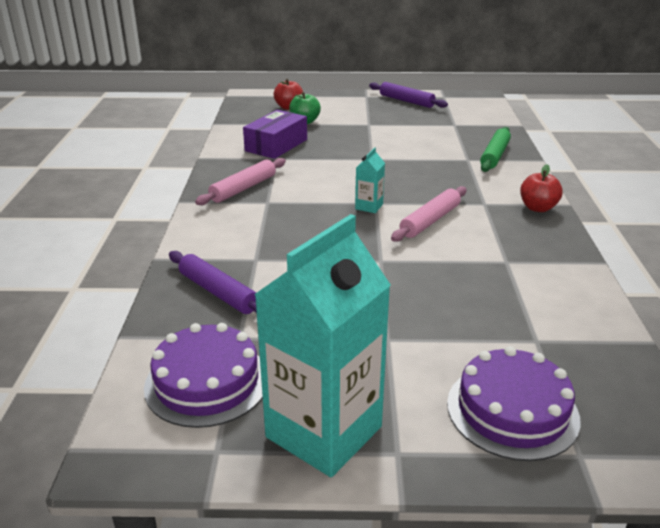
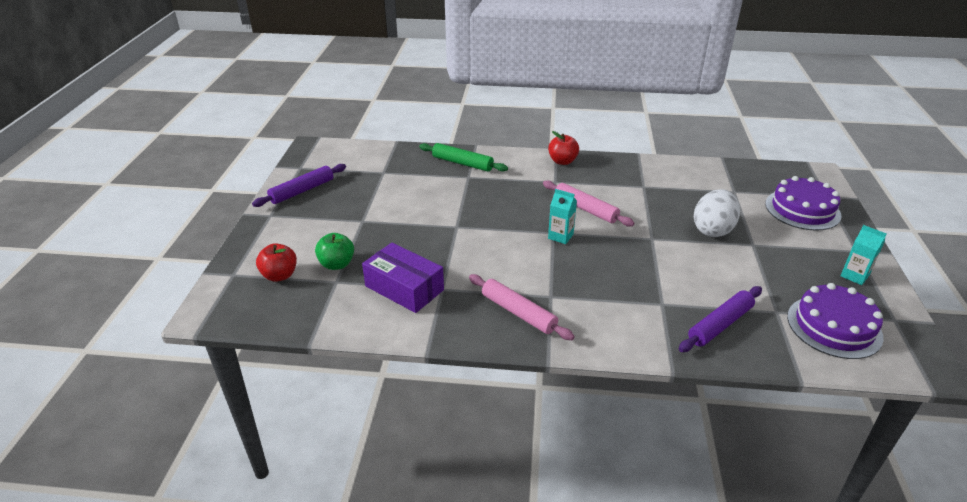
camera: 85 degrees left, 5 degrees up
turquoise carton [254,214,391,477] -> turquoise carton [841,225,886,285], size x0.42
none -> white egg [694,189,740,237]

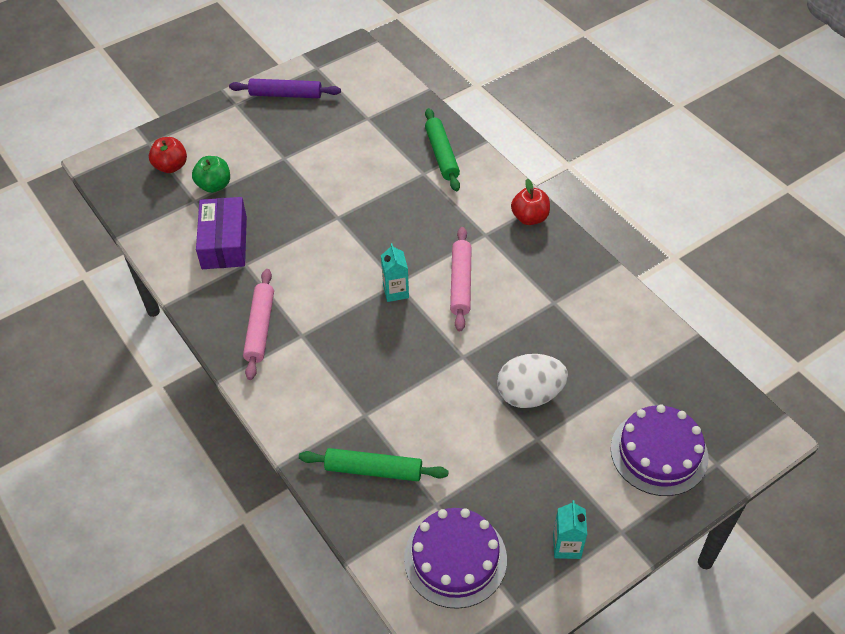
camera: 50 degrees right, 15 degrees up
purple rolling pin [679,286,762,352] -> green rolling pin [299,448,449,481]

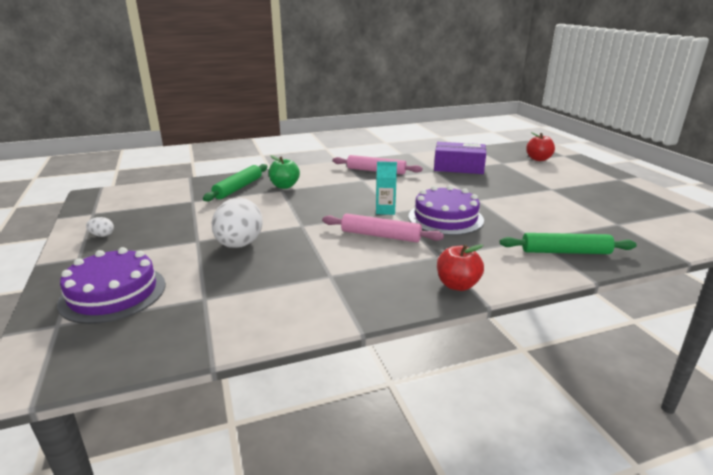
camera: 105 degrees right, 25 degrees down
green apple [192,156,230,193] -> green apple moved to [269,155,300,189]
purple rolling pin [229,79,341,98] -> none
purple cake [404,508,507,609] -> purple cake moved to [408,185,484,235]
turquoise carton [553,500,587,559] -> white egg [86,217,114,237]

